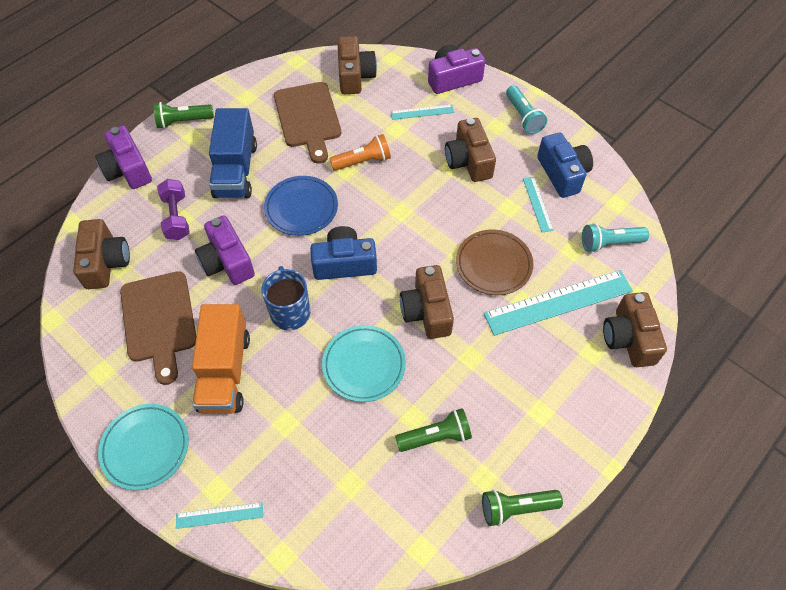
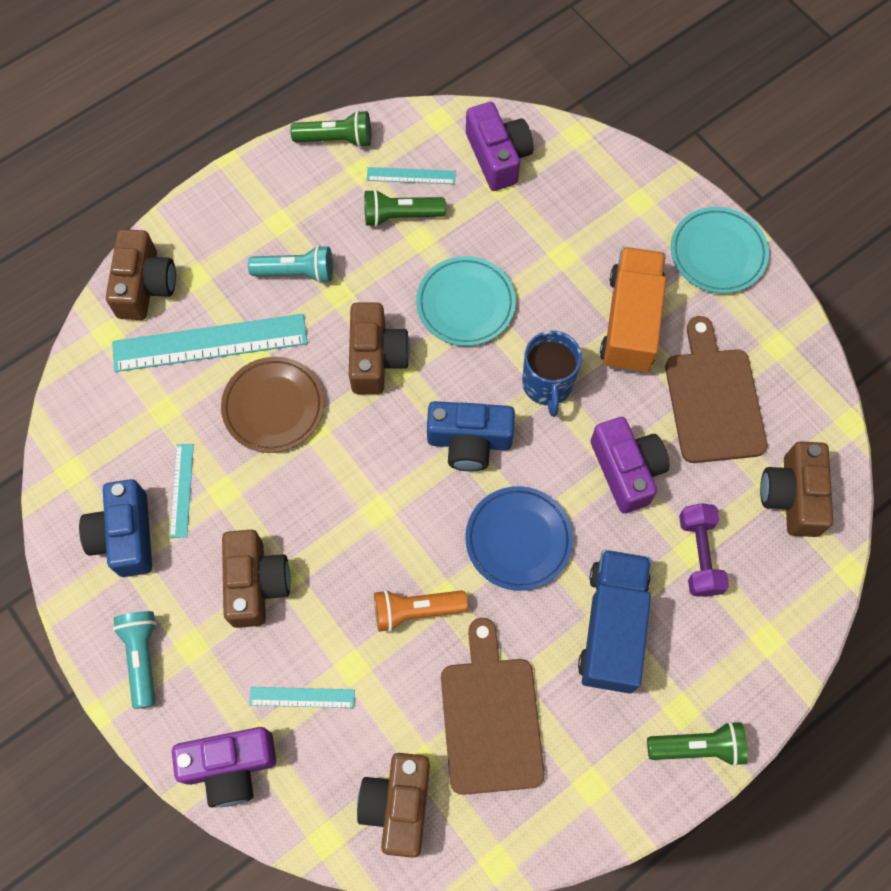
camera: 170 degrees left, 10 degrees up
purple camera [95,126,152,189] -> purple camera moved to [466,102,533,191]
turquoise ruler [176,502,263,529] -> turquoise ruler moved to [367,167,456,184]
turquoise flashlight [582,223,649,252] -> turquoise flashlight moved to [248,245,333,283]

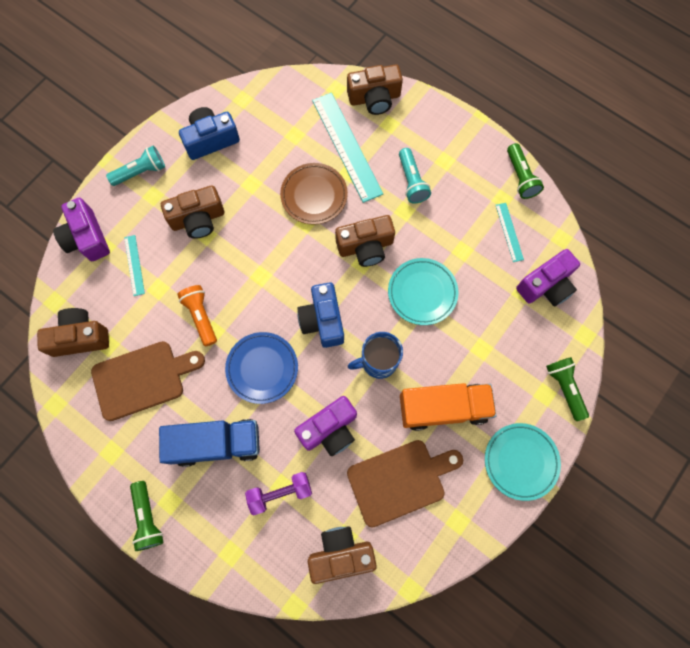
camera: 75 degrees right, 5 degrees up
turquoise ruler [170,444,194,538] -> none
green flashlight [364,189,446,227] -> green flashlight moved to [546,357,589,421]

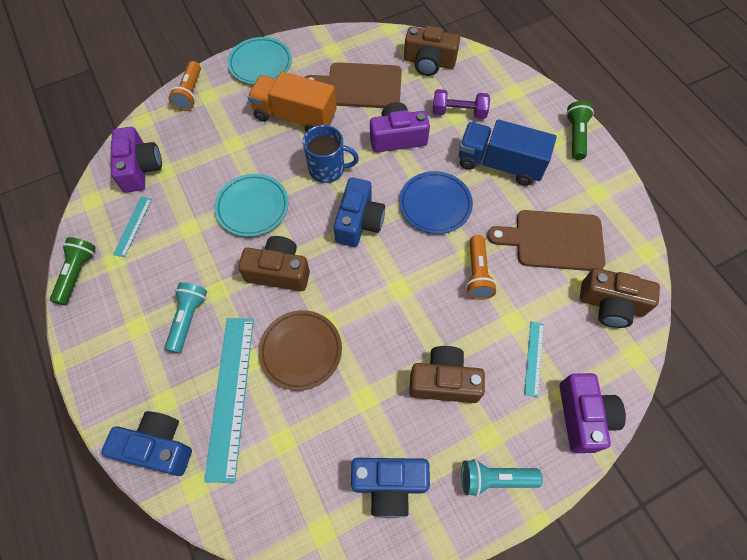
camera: 155 degrees left, 10 degrees down
brown camera [347,65,403,115] -> blue camera [101,411,192,476]
purple camera [516,249,580,307] -> purple camera turned 90 degrees clockwise [111,127,162,193]
green flashlight [546,357,589,421] -> orange flashlight [168,61,201,111]

